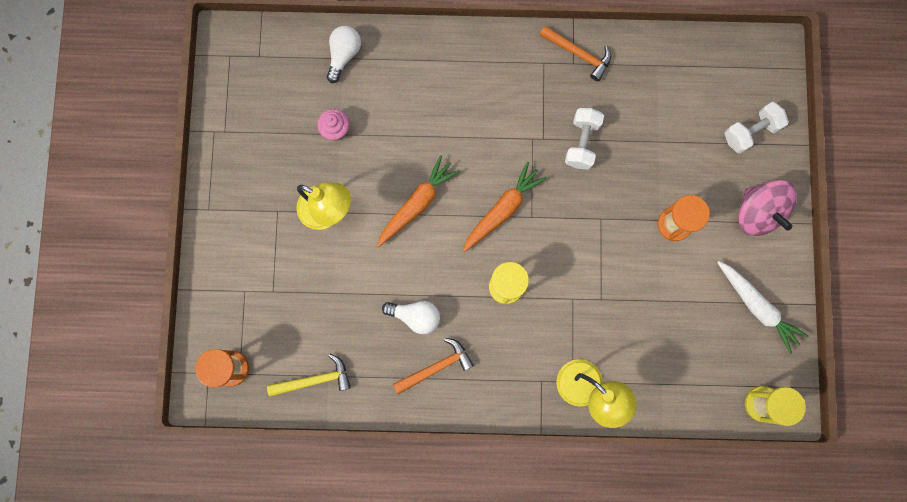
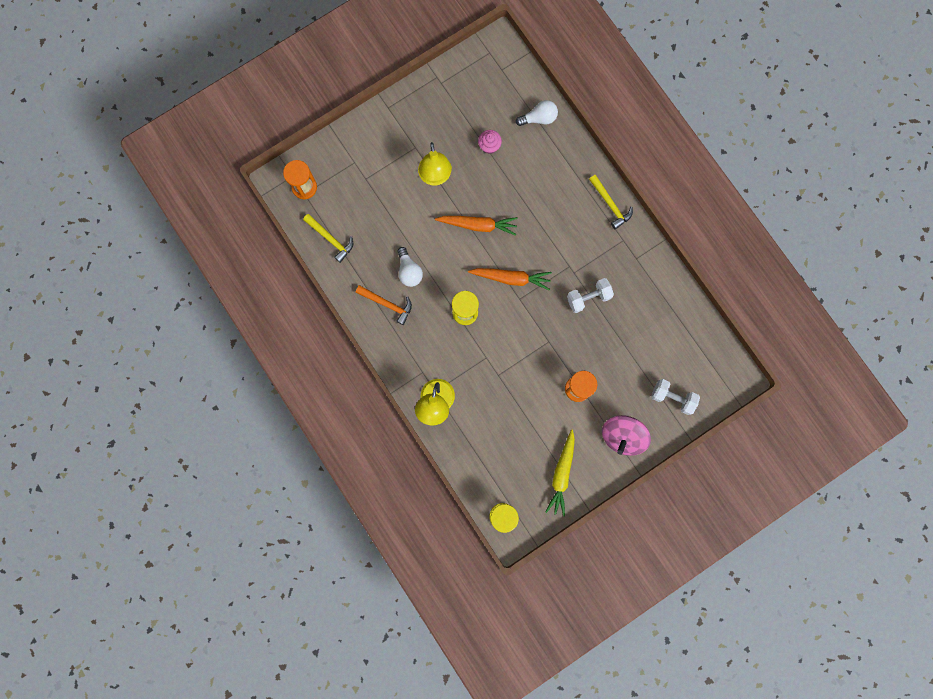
camera: 55 degrees right, 0 degrees up
orange hammer [540,26,611,81] -> none
white carrot [717,261,809,354] -> yellow carrot [546,429,575,517]
none -> yellow hammer [589,175,633,229]

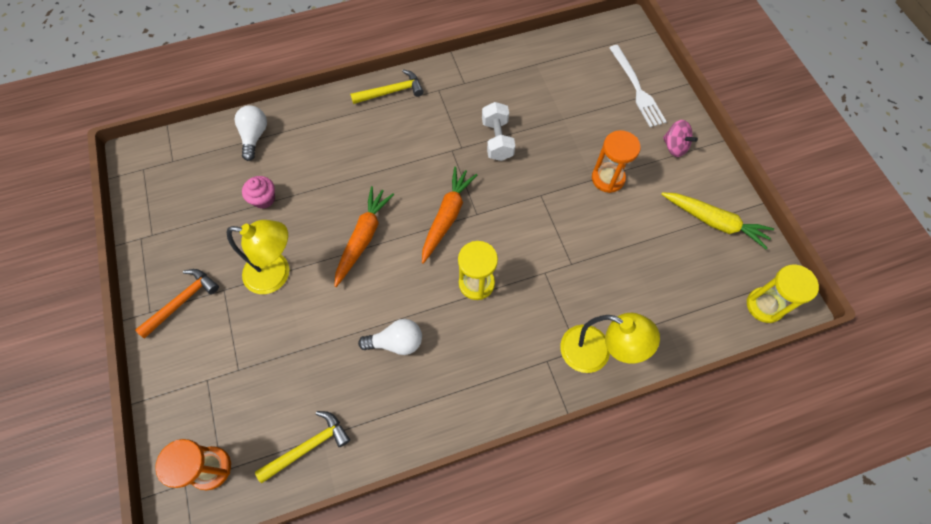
camera: 75 degrees left, 15 degrees down
orange hammer [356,285,412,325] -> orange hammer moved to [135,269,219,338]
pink spinning top [602,415,651,456] -> pink spinning top [663,120,698,157], size x0.60
white dumbbell [651,379,700,415] -> white fork [609,45,667,127]

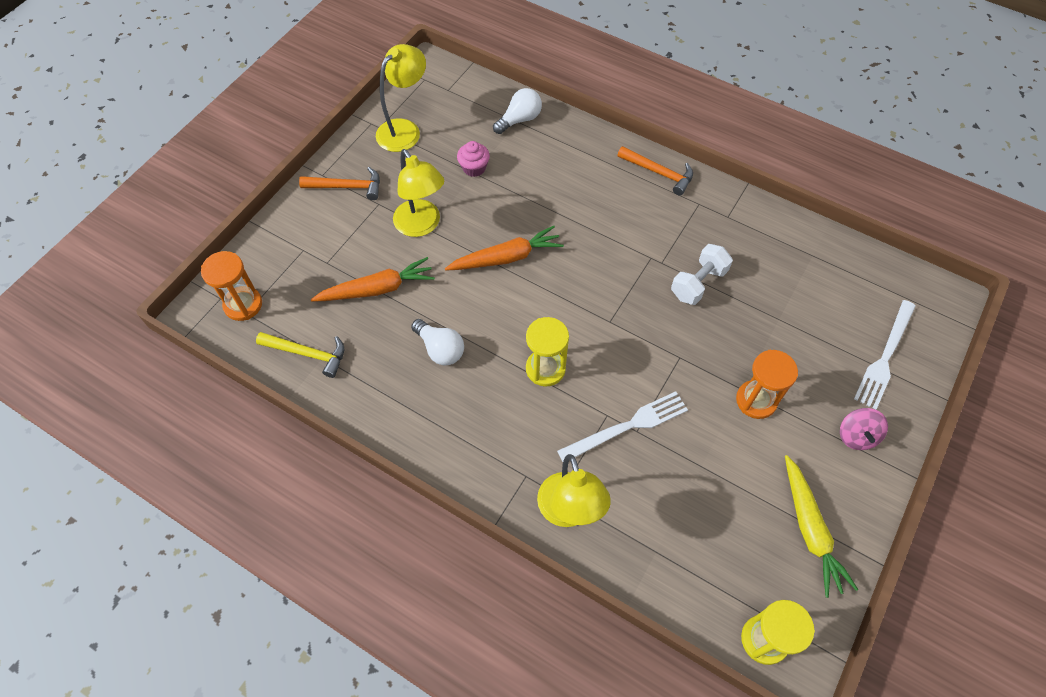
camera: 50 degrees right, 5 degrees down
yellow hammer [350,69,424,104] -> orange hammer [617,146,693,196]
orange carrot [422,167,477,264] -> orange carrot moved to [311,257,435,302]
none -> yellow lamp [376,44,426,152]
none -> white fork [557,391,688,462]

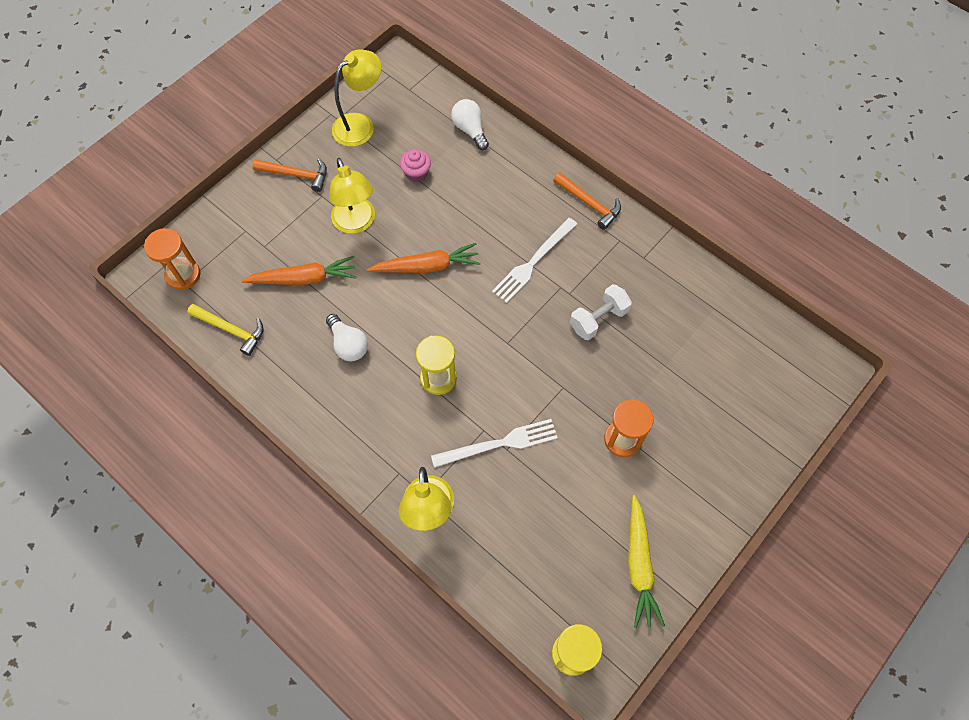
camera: 10 degrees right, 5 degrees up
white light bulb [493,88,542,134] -> white light bulb turned 90 degrees counterclockwise [451,99,489,150]
pink spinning top [840,408,888,450] -> none
white fork [854,300,916,410] -> white fork moved to [492,218,577,303]

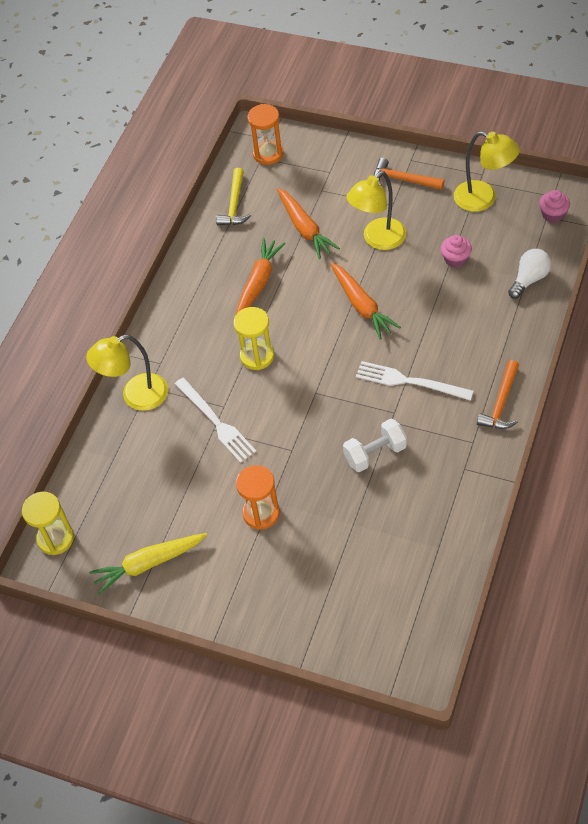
camera: 75 degrees right, 10 degrees down
orange hammer [252,159,327,192] -> orange hammer turned 120 degrees clockwise [374,158,444,190]
white light bulb [326,314,368,361] -> orange carrot [236,238,286,314]
white dumbbell [570,284,632,340] -> white dumbbell turned 60 degrees counterclockwise [343,419,407,472]
none -> pink cupcake [539,190,570,223]

